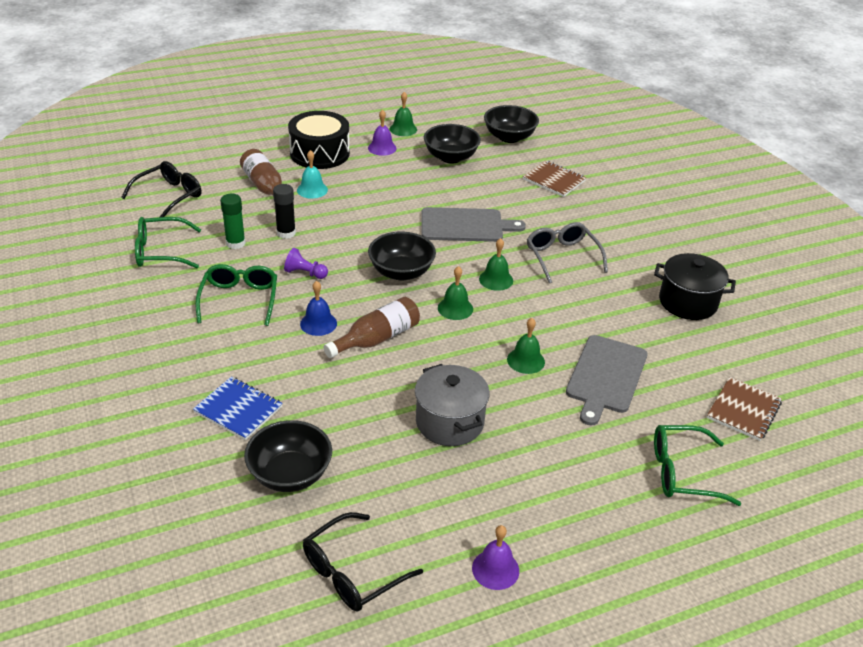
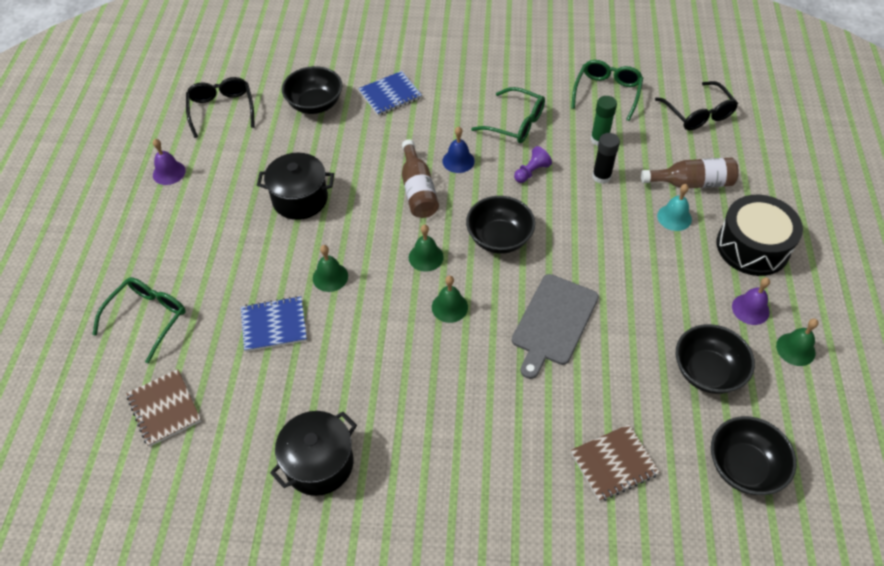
camera: 120 degrees right, 15 degrees up
grey pot [415,364,490,446] -> black pot [257,153,334,220]
grey glasses [527,222,608,283] -> none
grey cutting board [566,335,648,425] -> blue notebook [241,296,307,352]

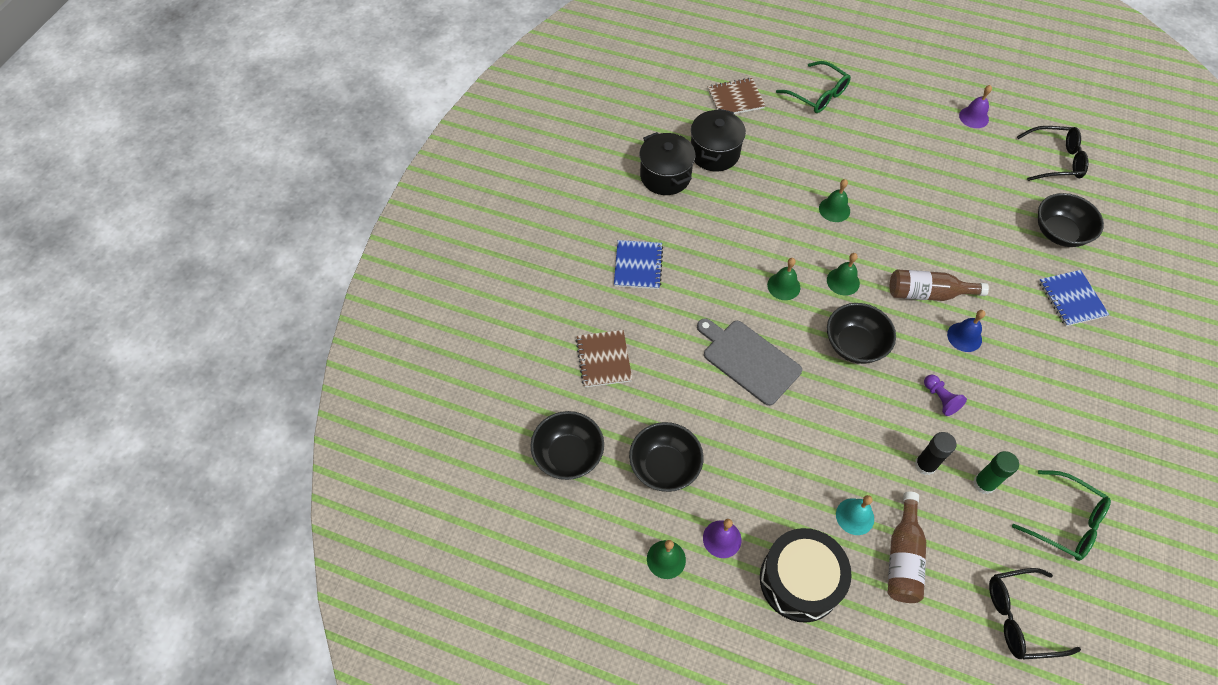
camera: 105 degrees right, 5 degrees up
blue notebook [241,296,307,352] -> blue notebook moved to [614,240,663,289]
black pot [257,153,334,220] -> black pot moved to [691,109,746,171]
green glasses [471,87,545,143] -> none

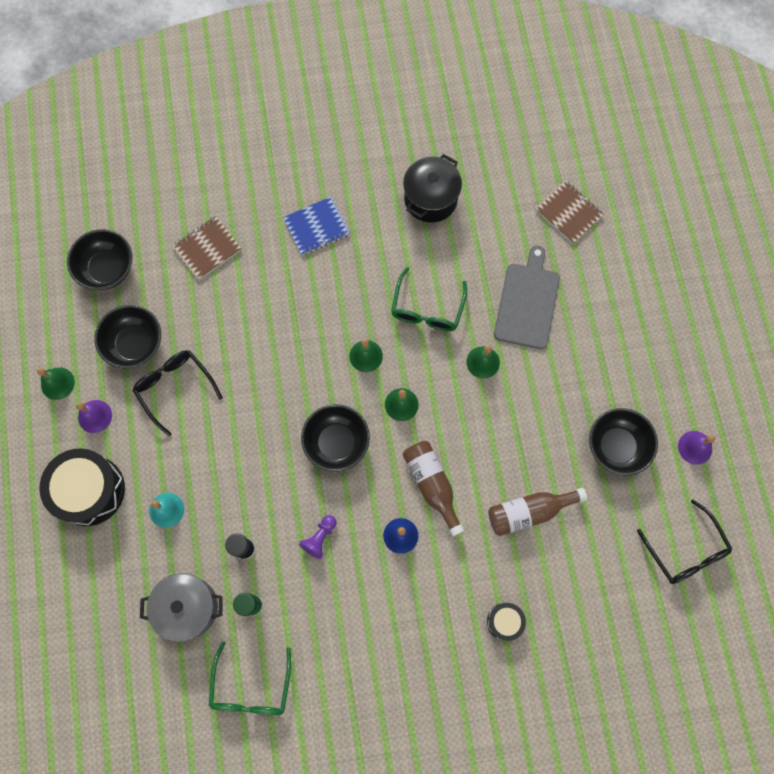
camera: 60 degrees right, 15 degrees up
black pot [691,109,746,171] -> none
grey cutting board [697,318,802,406] -> grey cutting board moved to [494,245,560,349]
green glasses [776,61,851,113] -> green glasses moved to [391,267,467,331]
brown bottle [887,492,926,603] -> brown bottle moved to [488,488,587,536]
black glasses [989,568,1081,659] -> black glasses moved to [133,350,223,436]
black bowl [1038,193,1104,247] -> black bowl moved to [589,408,658,476]
blue notebook [1039,270,1109,326] -> black drum [487,603,526,641]
none -> grey pot [140,573,223,642]

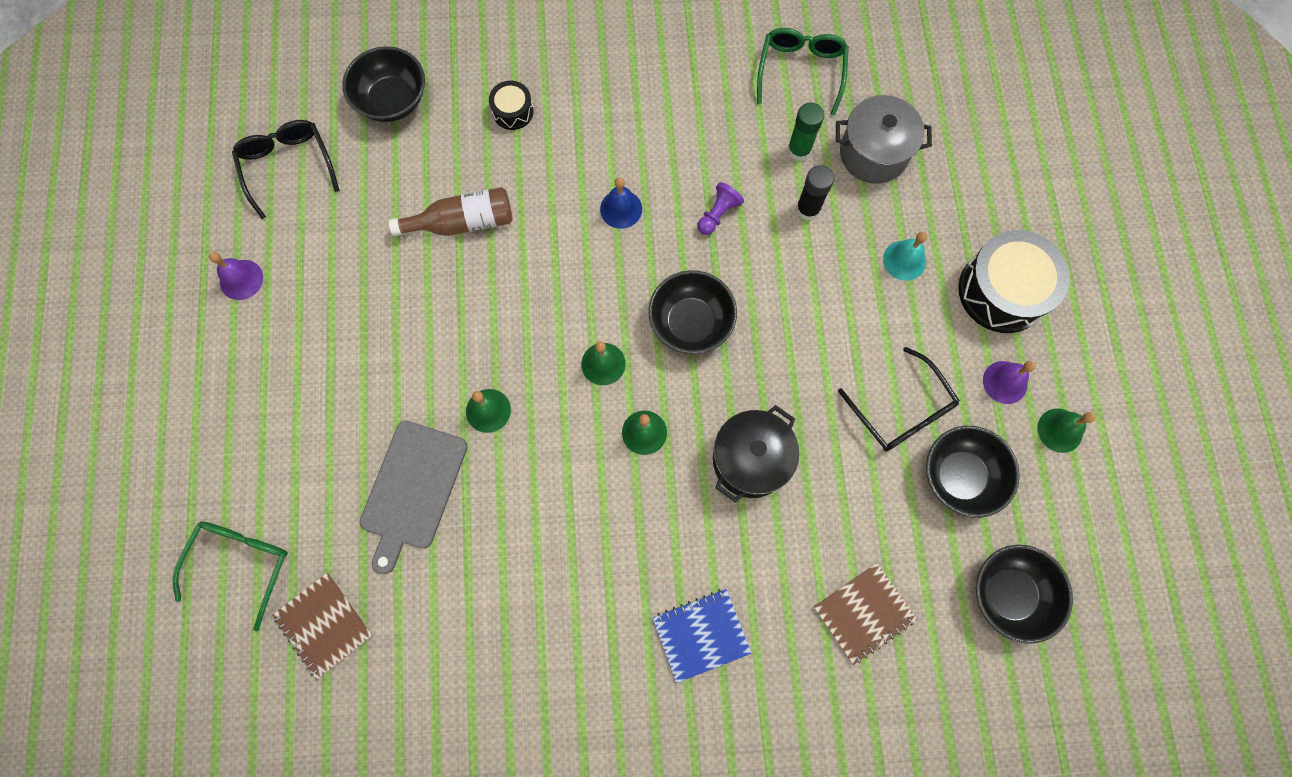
camera: 175 degrees left, 0 degrees up
green glasses [391,267,467,331] -> green glasses moved to [172,521,288,631]
black pot [403,154,462,223] -> black pot moved to [713,405,799,502]
brown bottle [403,441,464,537] -> none
black bowl [589,408,658,476] -> black bowl moved to [342,46,425,122]

